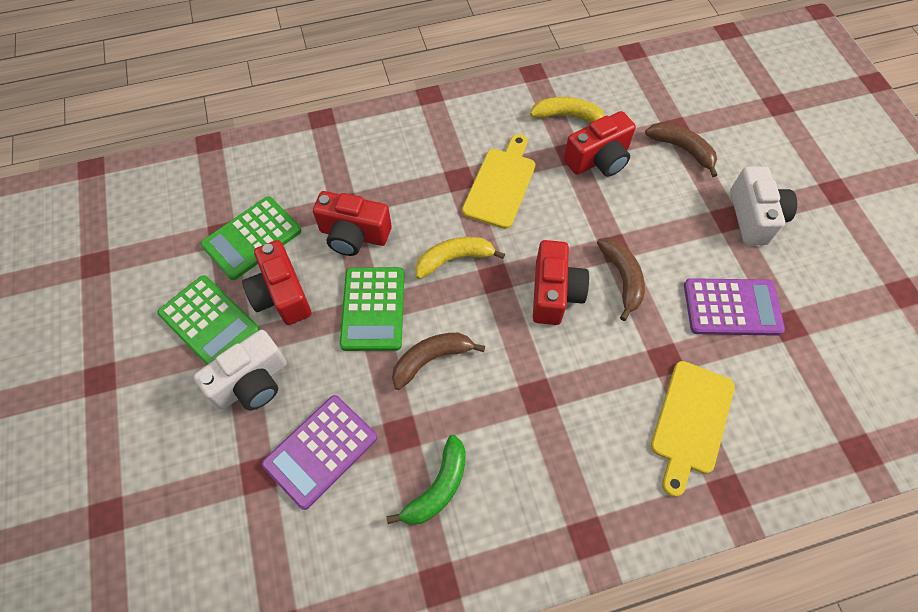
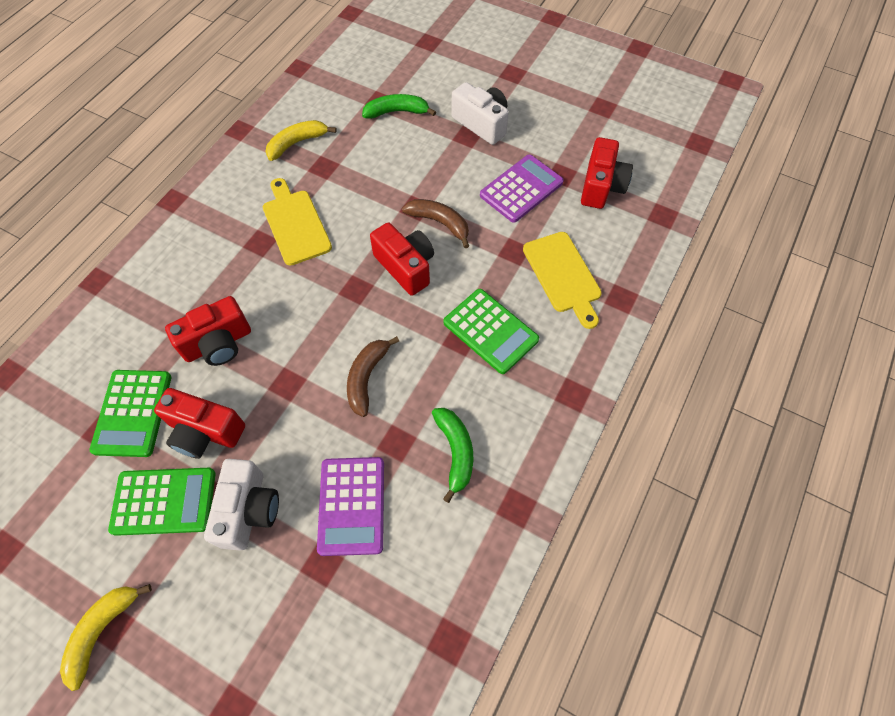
camera: 45 degrees left, 0 degrees up
green calculator [340,267,404,351] -> green calculator moved to [443,289,539,374]
yellow banana [415,237,505,279] -> yellow banana moved to [60,584,152,691]
red camera [564,111,636,177] -> red camera moved to [581,137,633,209]
brown banana [645,123,717,177] -> green banana [362,94,436,119]

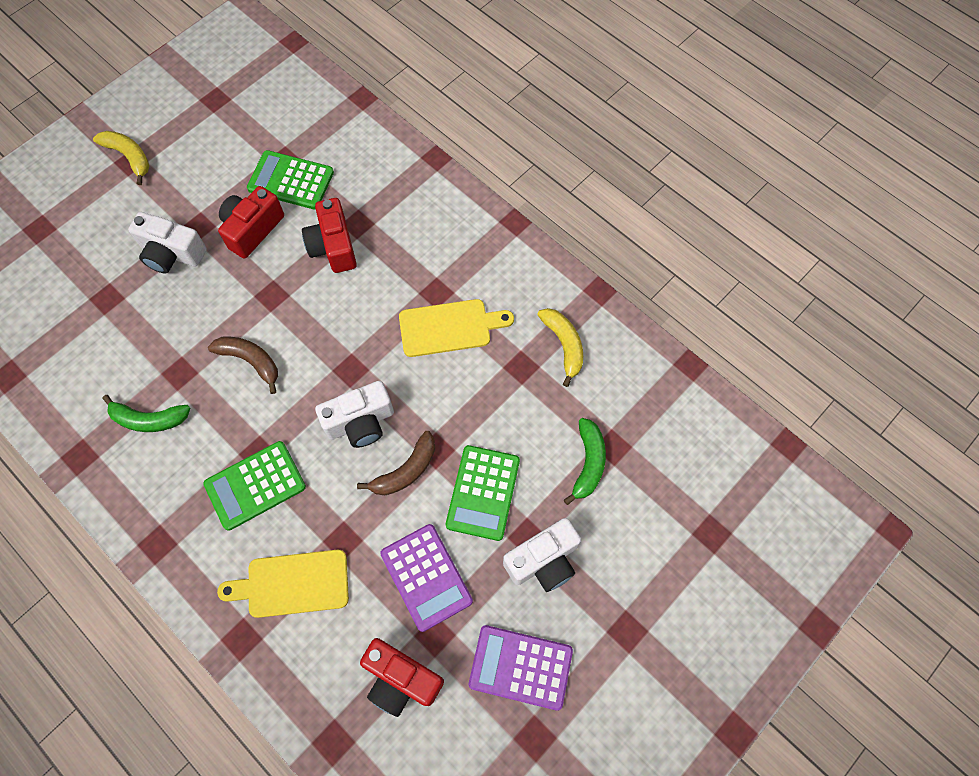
camera: 105 degrees right, 5 degrees up
green calculator [108,468,216,536] -> green calculator moved to [446,445,520,541]
purple calculator [317,457,384,556] -> purple calculator moved to [469,625,573,711]
red camera [370,223,434,296] -> white camera [315,381,394,448]

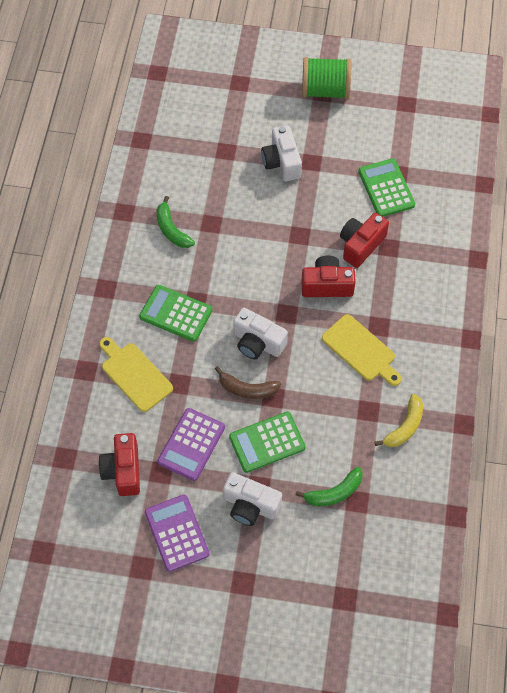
camera: 55 degrees right, 5 degrees down
yellow banana [93,131,149,185] -> green spool [302,57,351,99]
brown banana [208,337,278,394] -> none
red camera [218,186,284,259] -> red camera moved to [301,256,356,297]

